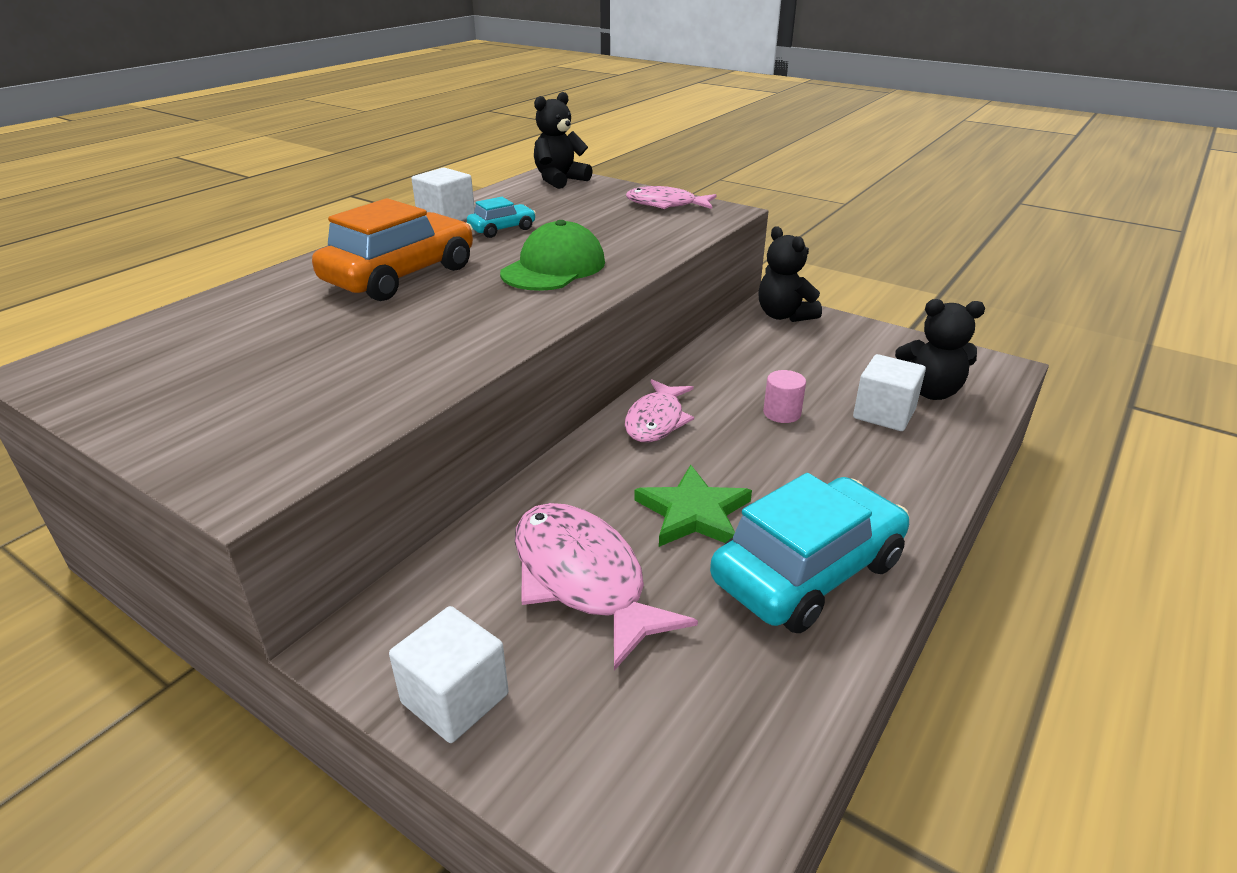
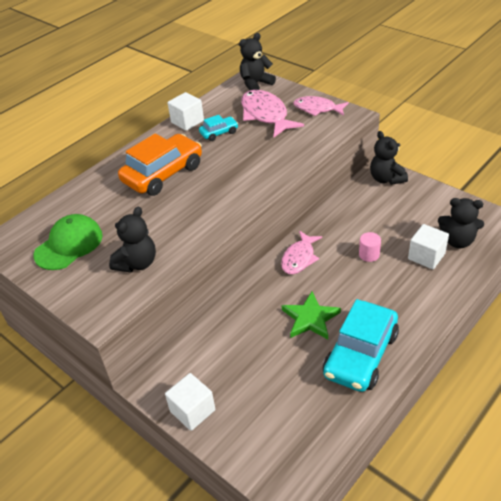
camera: 10 degrees right, 10 degrees up
green cap [500,220,605,291] -> green cap moved to [33,214,103,270]
pink fish [515,503,698,671] -> pink fish moved to [241,90,304,137]
turquoise car [710,473,909,633] -> turquoise car turned 150 degrees clockwise [323,299,399,392]
none -> black teddy bear [109,207,156,273]

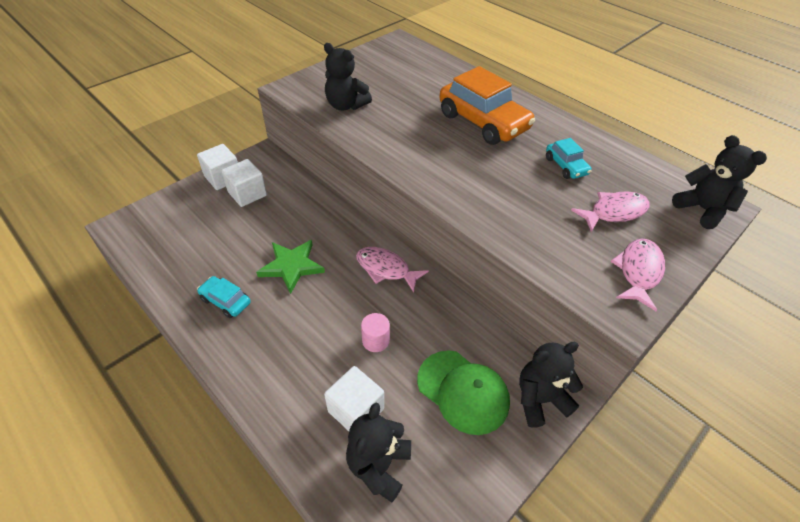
camera: 90 degrees right, 5 degrees up
green cap [33,214,103,270] -> green cap moved to [417,351,510,435]
white cube [168,92,204,131] -> white cube moved to [221,159,267,207]
pink fish [241,90,304,137] -> pink fish [571,191,650,232], size x0.66
turquoise car [323,299,399,392] -> turquoise car [197,276,251,318], size x0.48

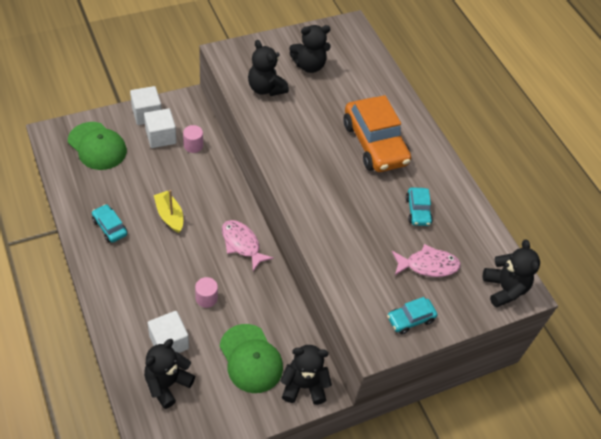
camera: 15 degrees right, 5 degrees up
green star [256,240,325,294] -> yellow boat [154,190,183,233]
pink fish [611,239,665,311] -> turquoise car [387,297,437,334]
none -> green cap [68,122,127,170]
none -> pink cylinder [183,125,203,153]
none -> black teddy bear [289,25,331,73]

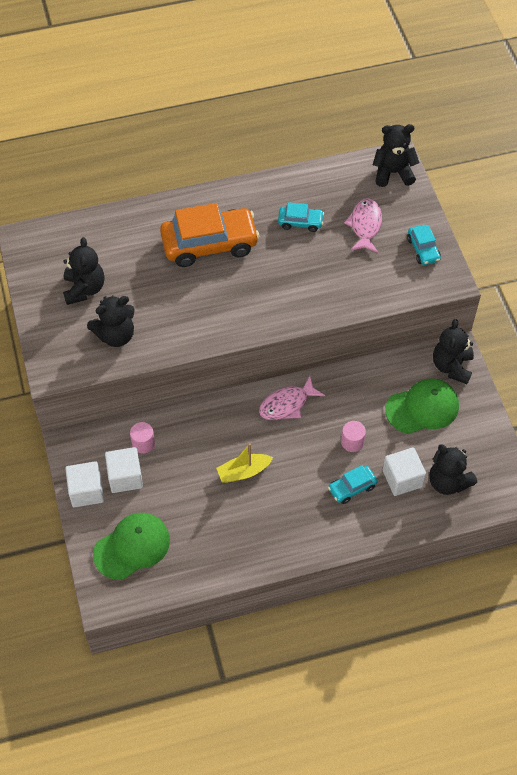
camera: 75 degrees left, 5 degrees up
turquoise car [92,204,128,243] -> turquoise car moved to [328,465,377,504]

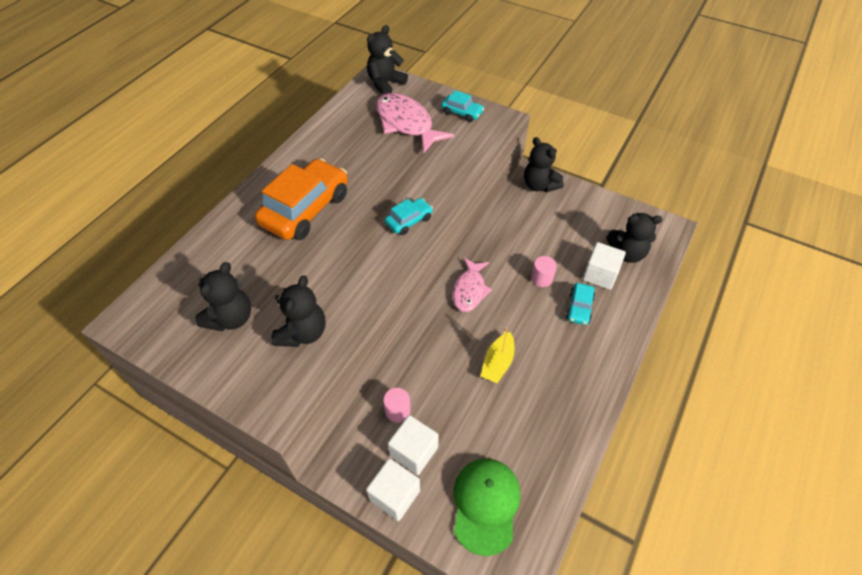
camera: 45 degrees left, 5 degrees down
black teddy bear [63,237,104,305] -> black teddy bear turned 75 degrees clockwise [195,262,251,331]
turquoise car [278,202,324,232] -> turquoise car moved to [385,198,433,235]
pink fish [344,198,382,253] -> pink fish [376,93,454,153], size x1.52
green cap [385,378,459,434] -> none

